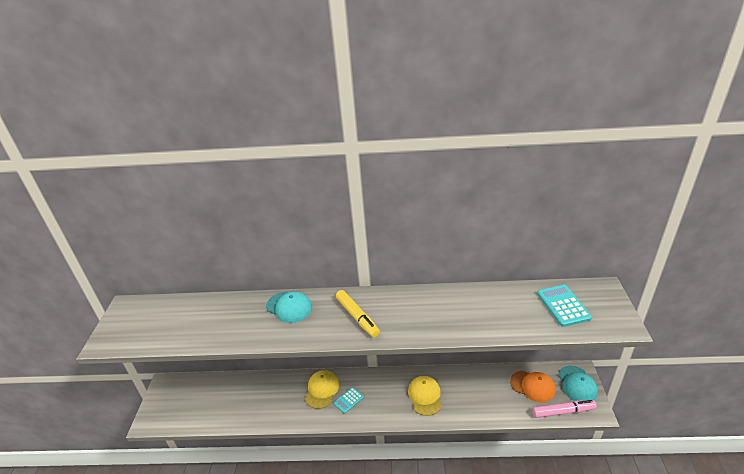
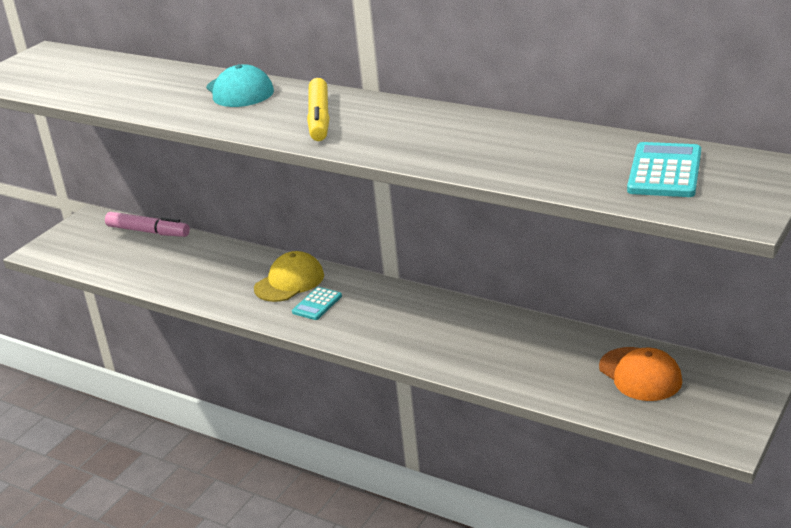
camera: 30 degrees right, 5 degrees down
turquoise calculator [334,387,364,414] -> turquoise calculator turned 45 degrees counterclockwise [292,287,342,320]
yellow cap [408,376,442,416] -> none
pink marker [532,400,597,418] -> pink marker moved to [105,212,190,237]
turquoise cap [558,366,598,401] -> none

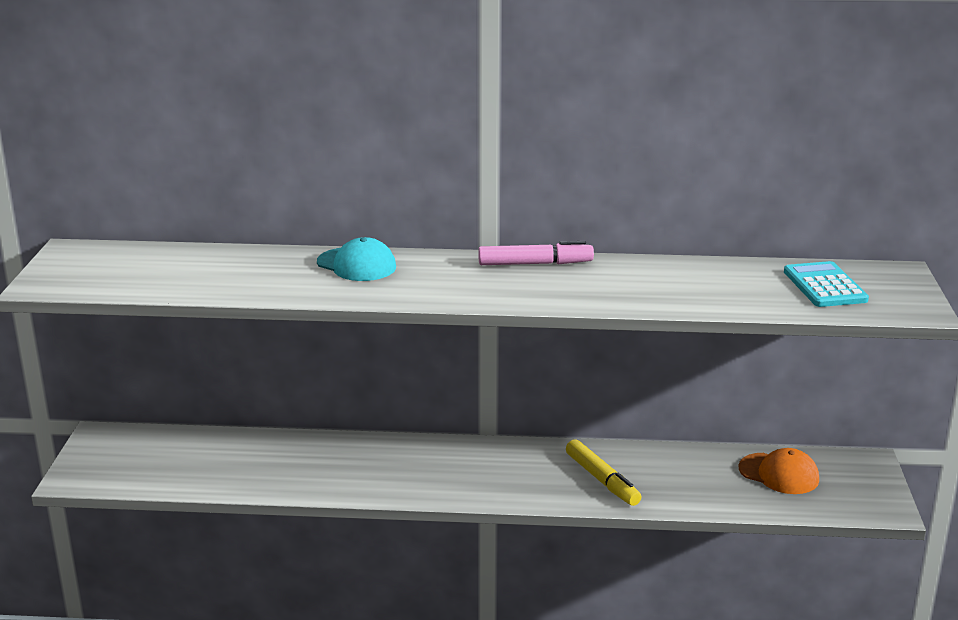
camera: 30 degrees left, 5 degrees down
pink marker [105,212,190,237] -> pink marker moved to [478,241,594,265]
yellow cap [254,251,324,302] -> none
turquoise calculator [292,287,342,320] -> none
yellow marker [307,78,330,141] -> yellow marker moved to [566,439,641,506]

